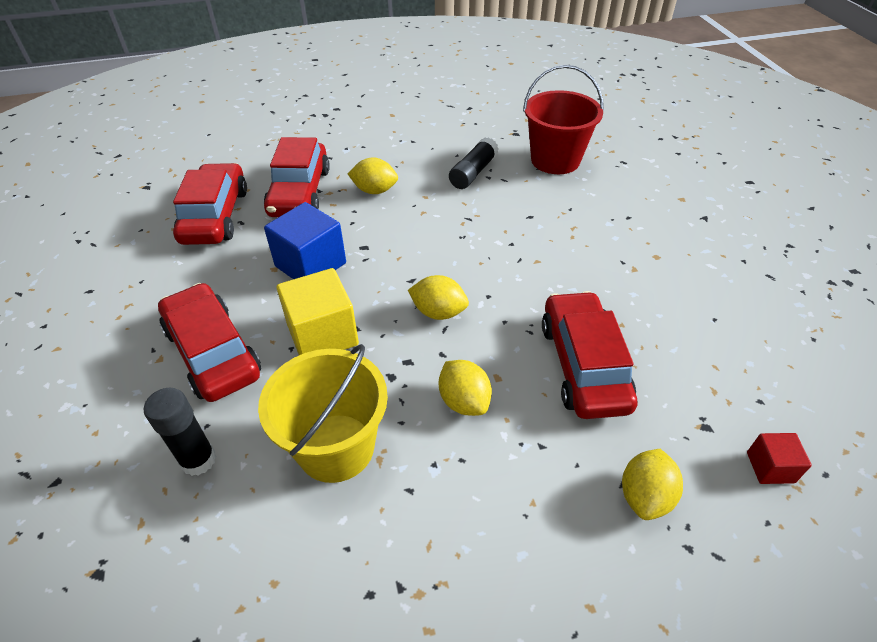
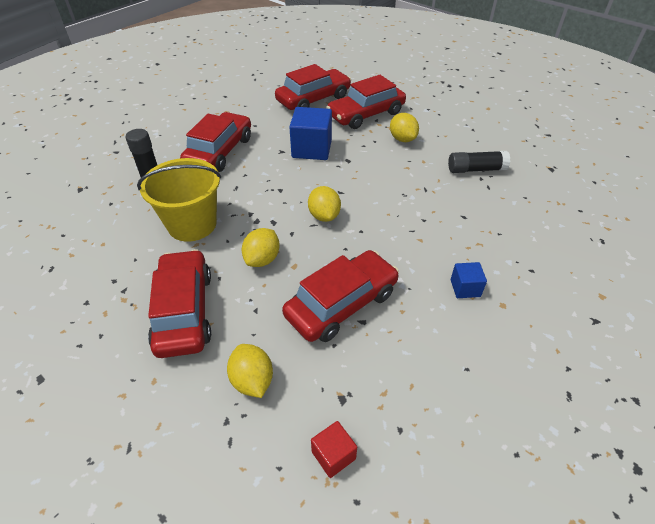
camera: 55 degrees right, 0 degrees up
yellow cube [277,268,359,355] -> none
red bucket [523,65,604,174] -> none
yellow lemon [622,449,683,520] -> yellow lemon turned 75 degrees clockwise [227,344,273,398]
none -> red car [148,249,211,358]
none -> blue cube [451,262,487,298]

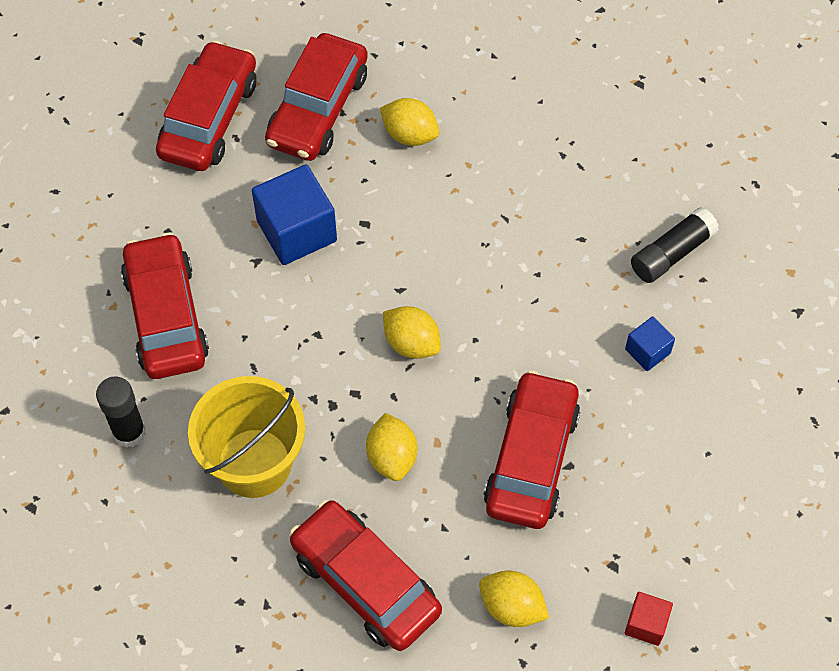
camera: 35 degrees left, 15 degrees up
black glue stick [448,151,510,173] -> black glue stick moved to [631,207,719,283]

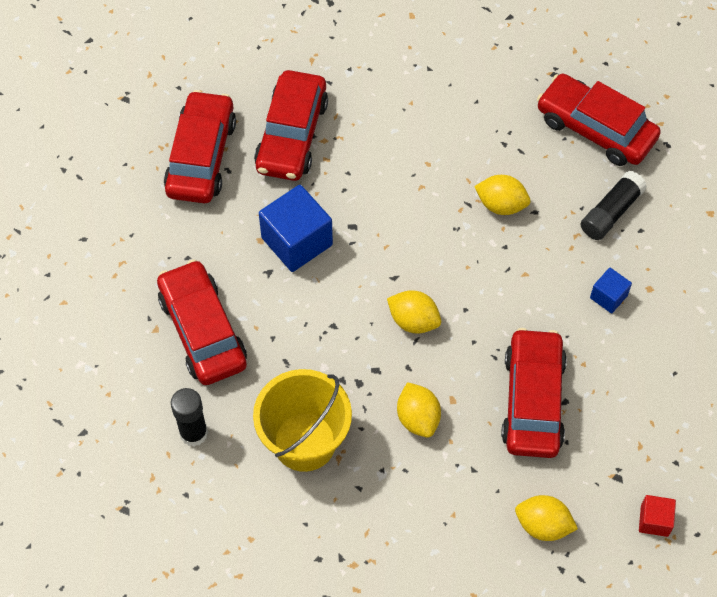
camera: 10 degrees left, 0 degrees up
red car [289,500,442,651] -> red car moved to [537,74,661,166]
yellow lemon [380,98,439,146] -> yellow lemon moved to [474,175,530,215]

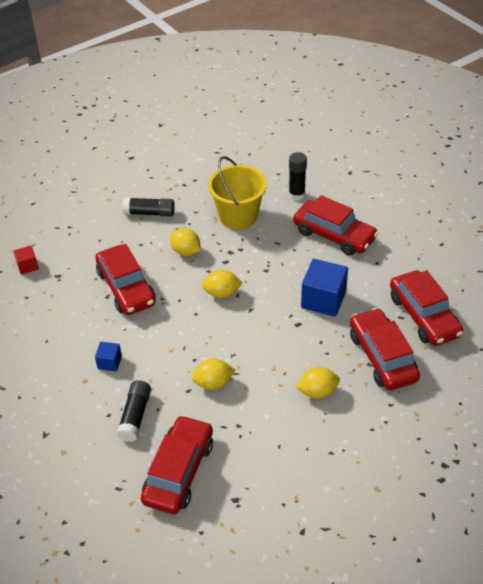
camera: 150 degrees right, 15 degrees down
yellow lemon [515,495,578,541] -> yellow lemon moved to [296,367,340,399]
red car [537,74,661,166] -> red car turned 75 degrees counterclockwise [141,415,213,514]
none -> black glue stick [123,197,175,217]

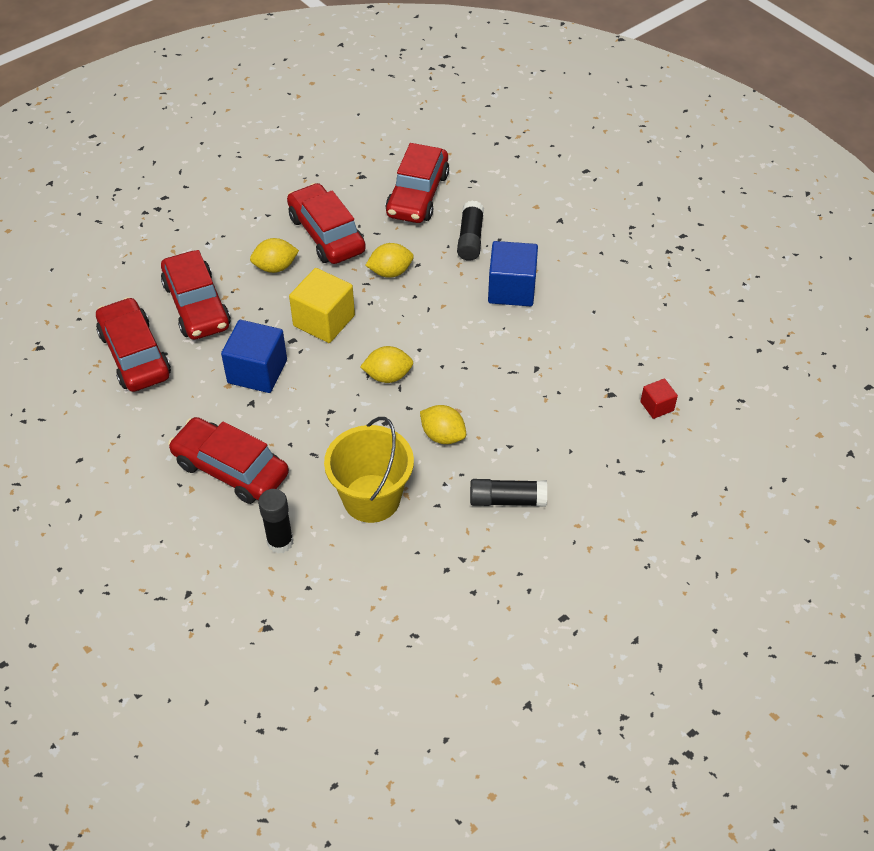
camera: 175 degrees right, 5 degrees up
red car [95,244,156,315] -> red car moved to [287,183,366,264]
blue cube [95,342,122,371] -> blue cube [488,241,538,306], size x1.92
none -> yellow cube [289,268,355,343]

